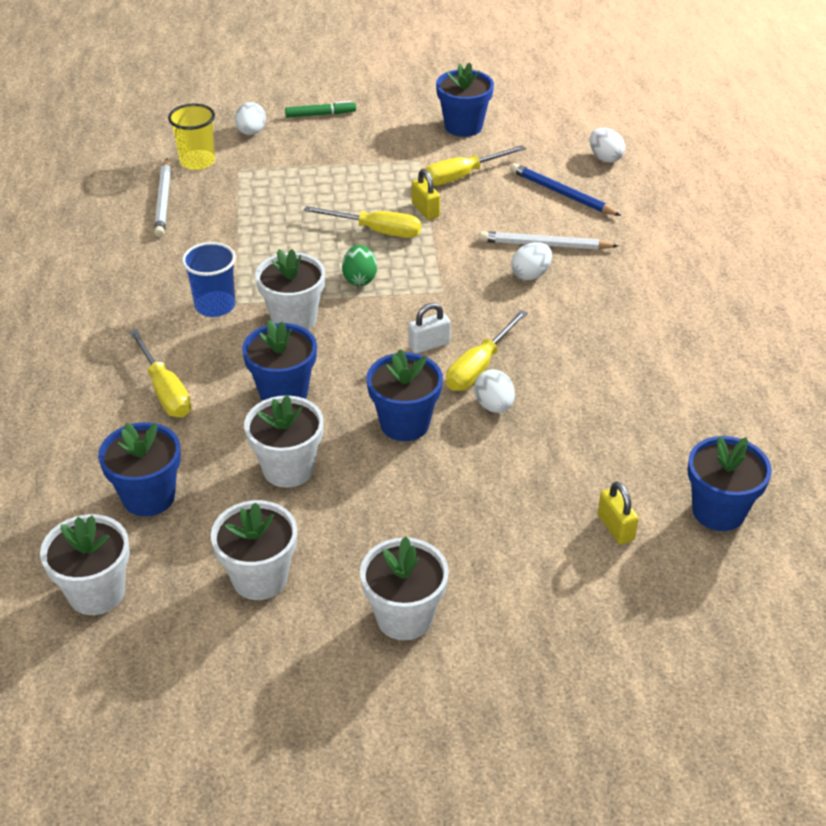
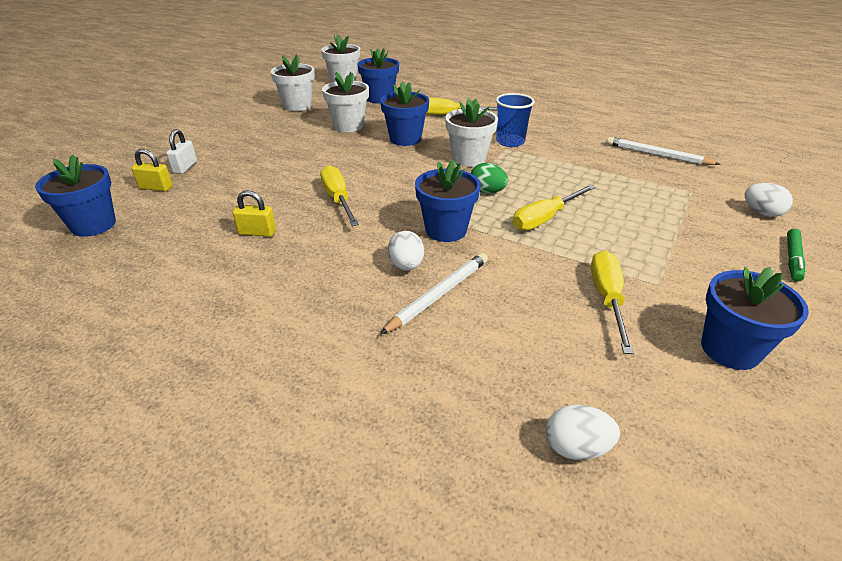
camera: 125 degrees right, 5 degrees down
yellow cup [168,103,215,170] -> none
white flower pot [360,536,449,640] -> none
blue flower pot [366,349,443,441] -> blue flower pot moved to [415,160,481,242]
white padlock [409,303,451,354] -> white padlock moved to [166,129,197,174]
yellow padlock [412,169,440,220] -> yellow padlock moved to [233,190,276,237]
white egg [474,369,515,413] -> none
blue pencil [511,163,622,216] -> none

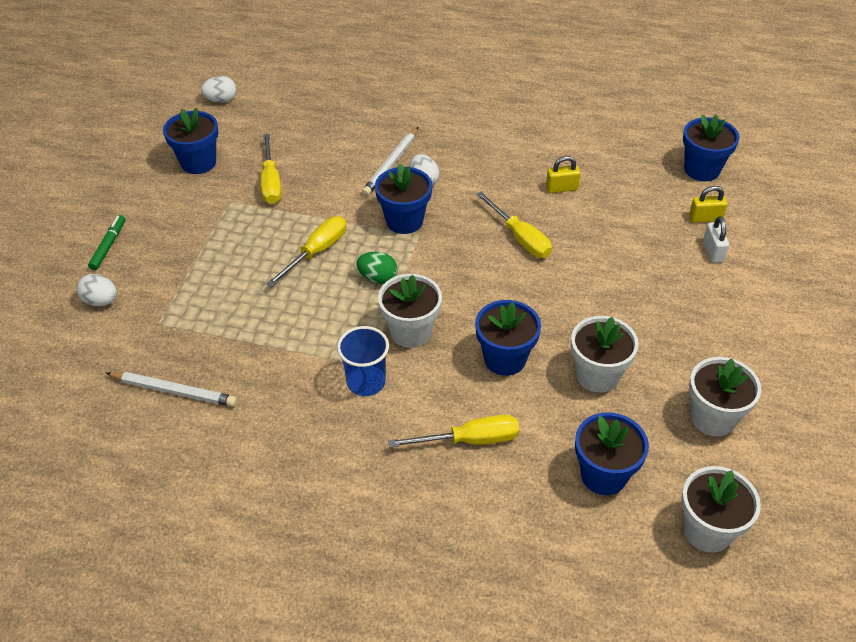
camera: 165 degrees right, 10 degrees up
white egg [546,405,620,460] -> white egg moved to [201,76,237,103]

